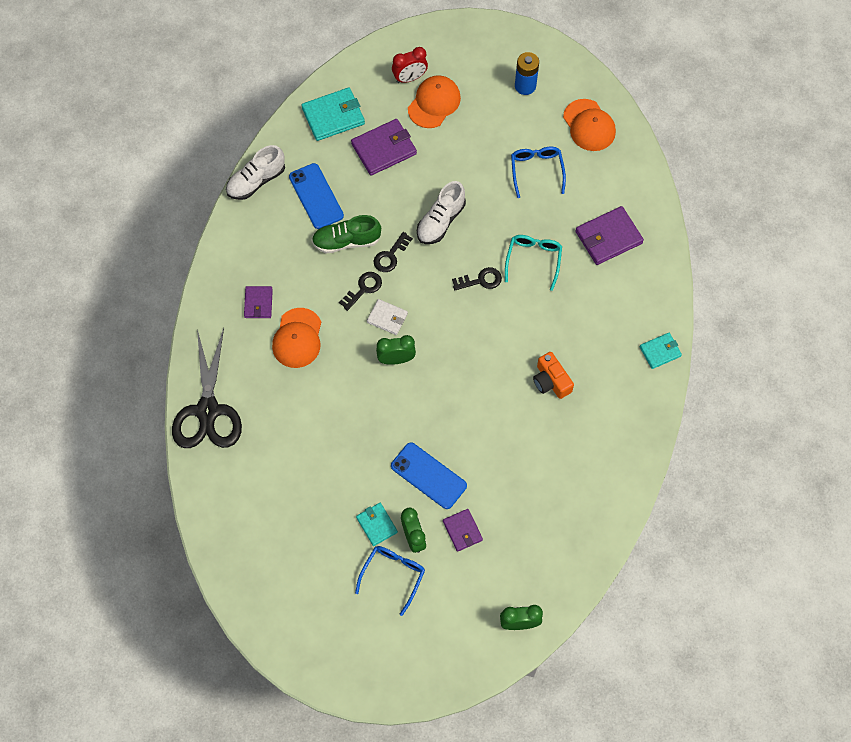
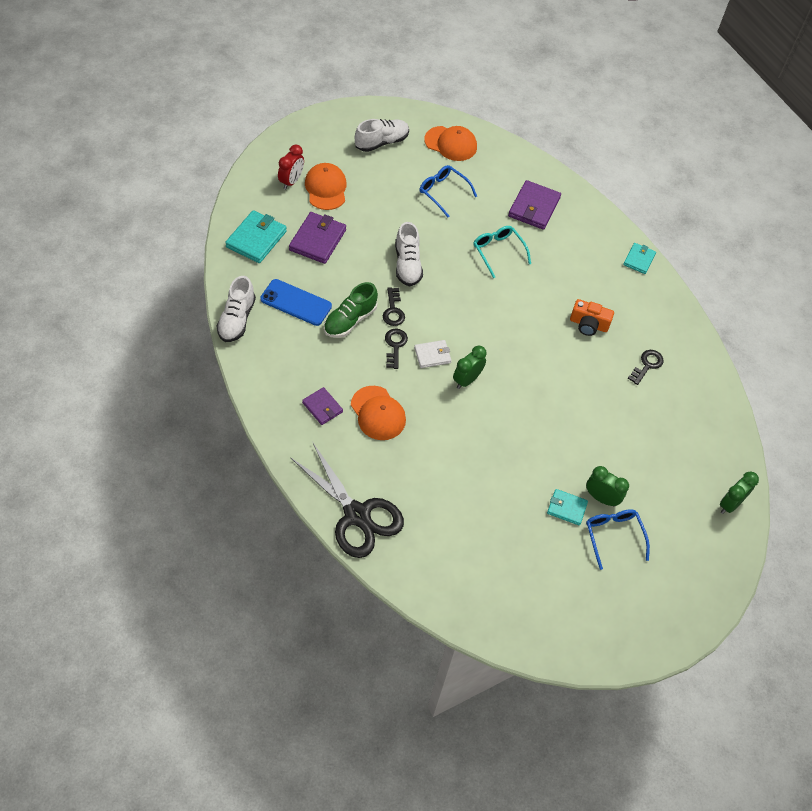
camera: 45 degrees left, 10 degrees down
blue phone [391,442,467,509] -> none
purple wallet [443,509,483,552] -> none
black key [452,267,502,290] -> black key moved to [628,350,664,385]
blue battery [515,52,539,95] -> white shoe [355,119,409,152]

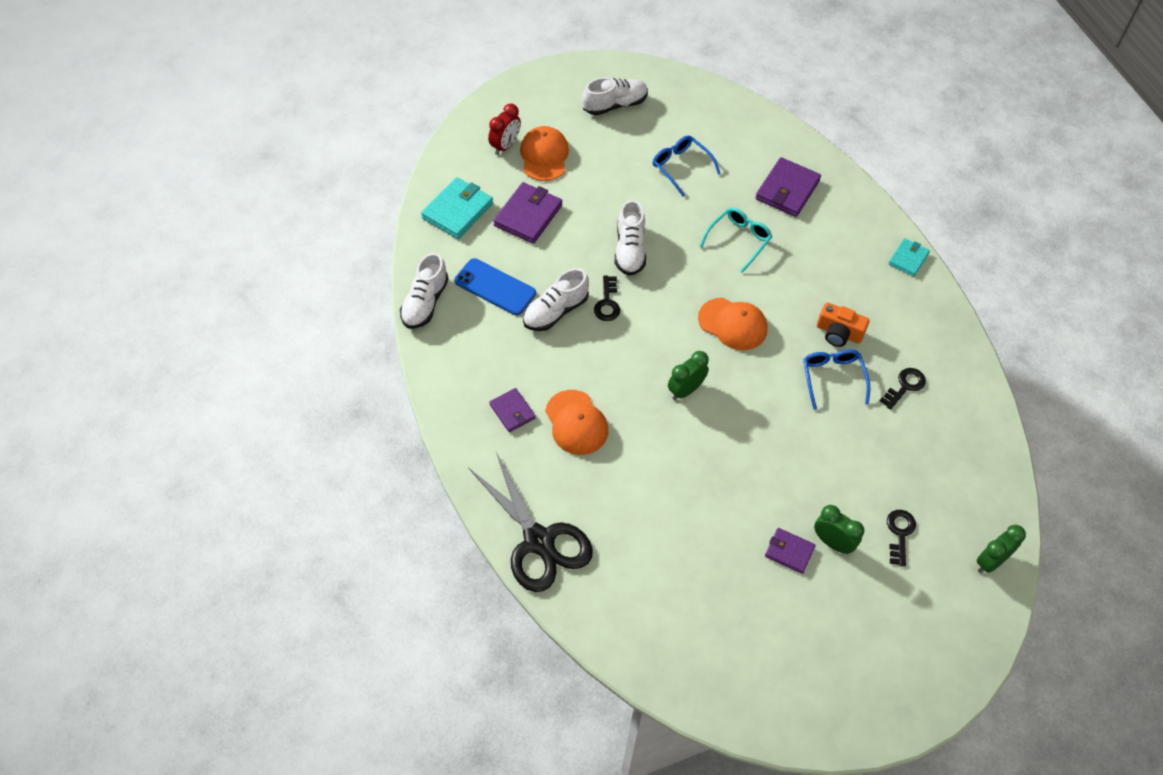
camera: 10 degrees right, 0 degrees up
green shoe [324,282,378,338] -> white shoe [523,268,589,331]
black key [385,328,408,369] -> black key moved to [887,510,916,567]
white wallet [414,340,452,368] -> none
orange cap [424,126,477,161] -> orange cap moved to [698,298,767,350]
turquoise glasses [473,226,531,278] -> turquoise glasses turned 60 degrees clockwise [699,208,773,273]
turquoise wallet [547,489,588,525] -> purple wallet [765,528,816,574]
blue glasses [586,509,650,570] -> blue glasses moved to [803,349,870,410]

